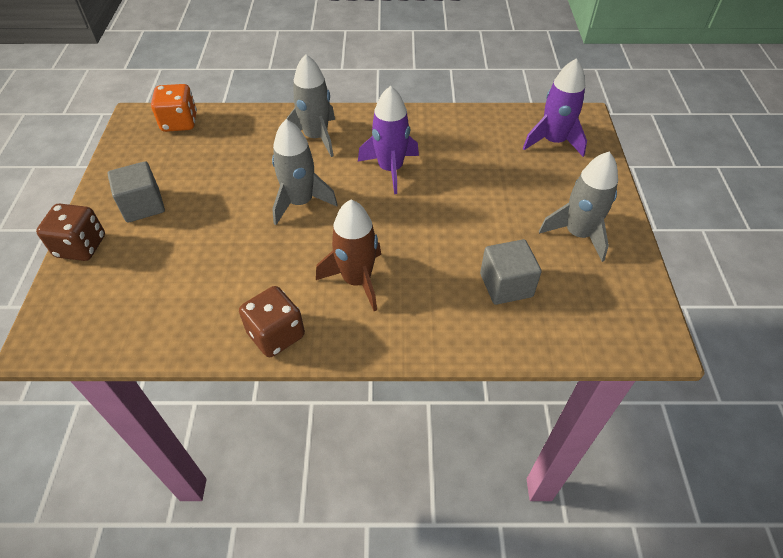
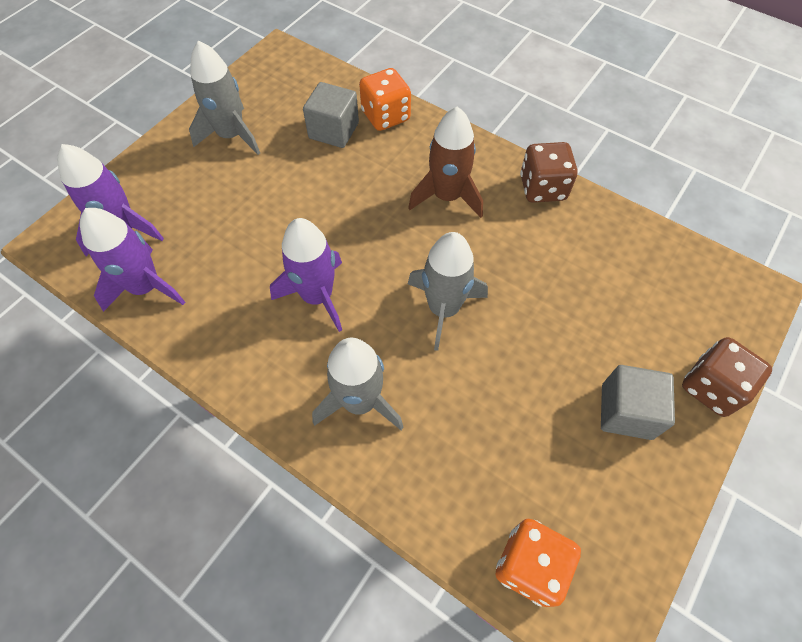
camera: 145 degrees left, 10 degrees up
none -> purple rocket [80,208,185,312]
none -> orange dice [359,68,411,131]

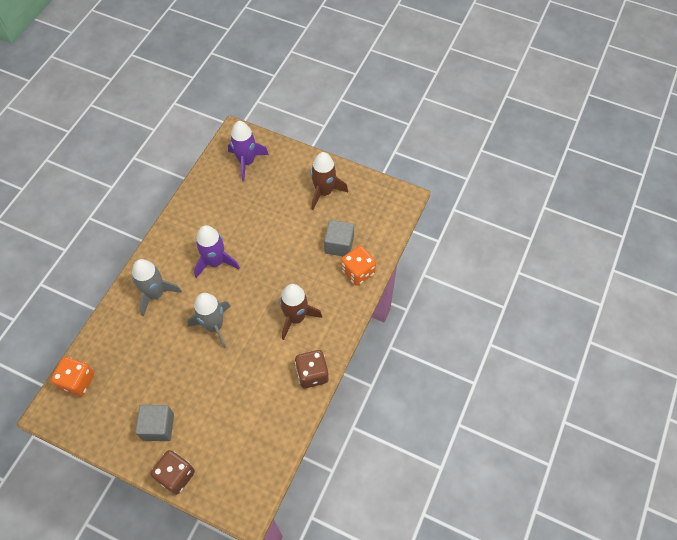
camera: 80 degrees right, 0 degrees up
purple rocket [80,208,185,312] -> none
grey rocket [189,40,260,155] -> brown rocket [310,152,348,210]

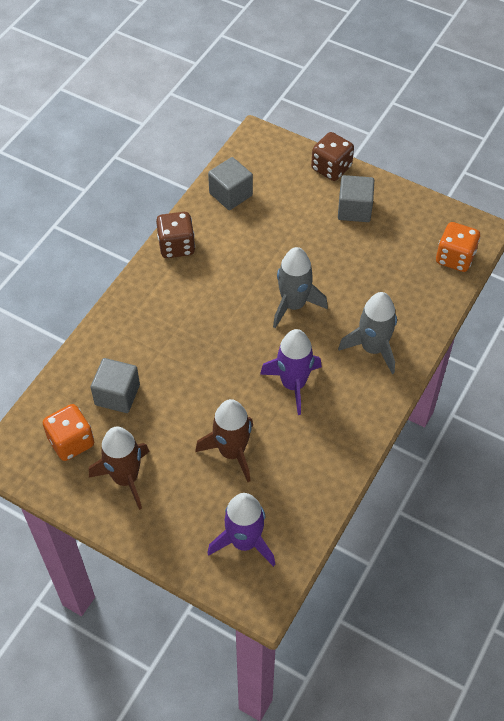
camera: 175 degrees left, 5 degrees down
brown rocket [279,284,322,340] -> brown rocket moved to [195,399,253,482]
orange dice [341,246,376,286] -> orange dice moved to [43,404,94,461]
none -> grey cube [208,157,253,210]

